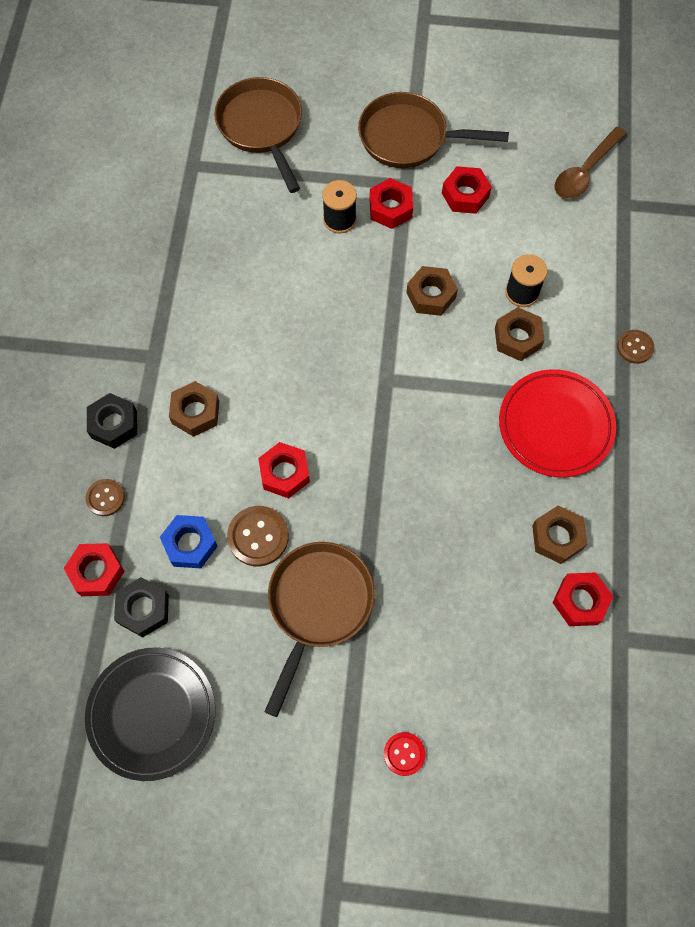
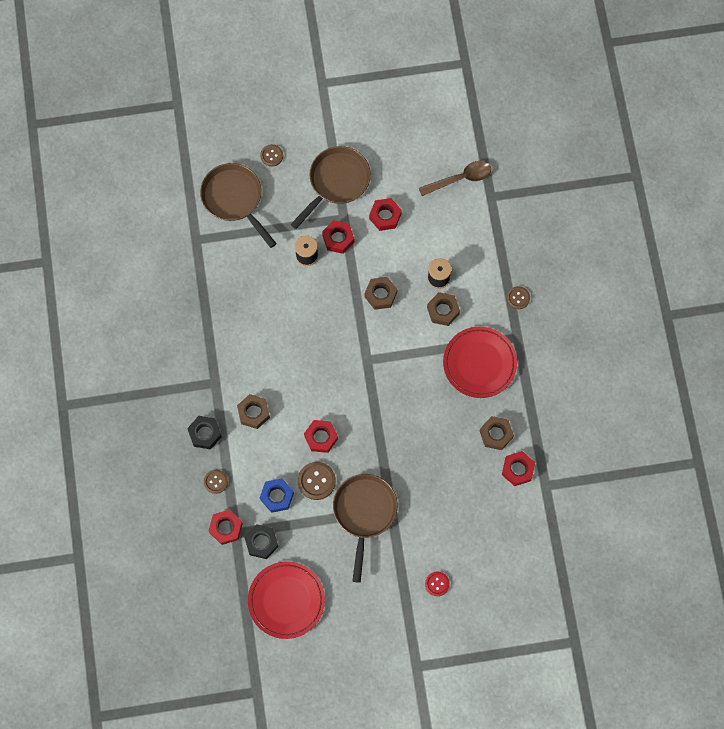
camera: 15 degrees left, 5 degrees up
black plate [85,648,215,781] -> red plate [248,561,325,639]
brown pan [358,92,509,168] -> brown pan turned 135 degrees clockwise [290,146,371,229]
brown spoon [555,127,627,199] -> brown spoon turned 135 degrees counterclockwise [419,161,491,196]
none -> brown button [260,144,283,167]

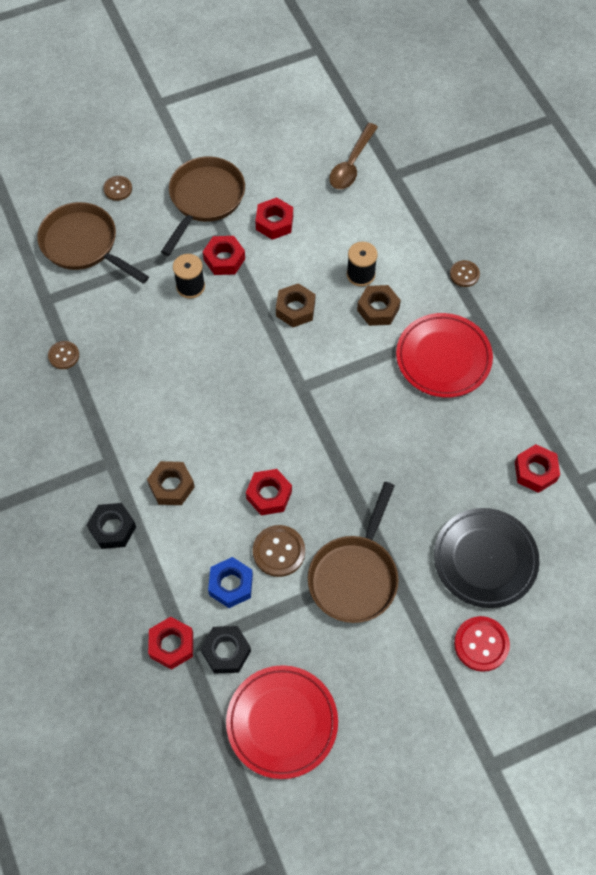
camera: 15 degrees left, 10 degrees down
brown button [204,470,228,494] -> brown button moved to [48,341,79,369]
brown pan [333,474,398,583] -> brown pan turned 150 degrees counterclockwise [308,482,399,623]
brown spoon [419,161,491,196] -> brown spoon turned 150 degrees clockwise [329,123,378,189]
red button [425,572,450,596] -> red button [454,616,510,672], size x1.58
brown nut [480,416,514,450] -> none
none -> black plate [434,508,539,608]

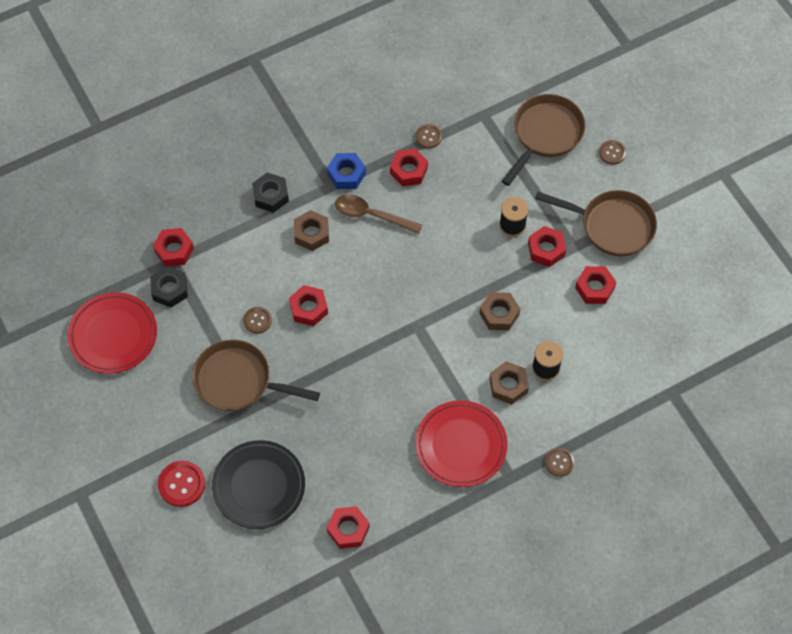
camera: 85 degrees right, 0 degrees up
blue nut [208,557,253,608] -> blue nut moved to [327,153,366,189]
brown button [253,525,305,577] -> brown button [243,307,272,334], size x0.63
brown spoon [329,123,378,189] -> brown spoon moved to [335,194,422,234]
none -> red nut [390,148,428,187]

